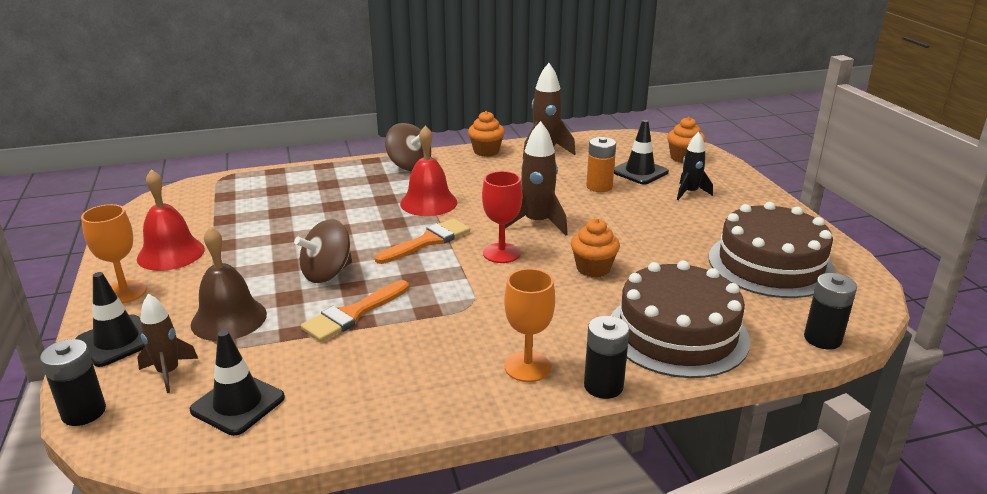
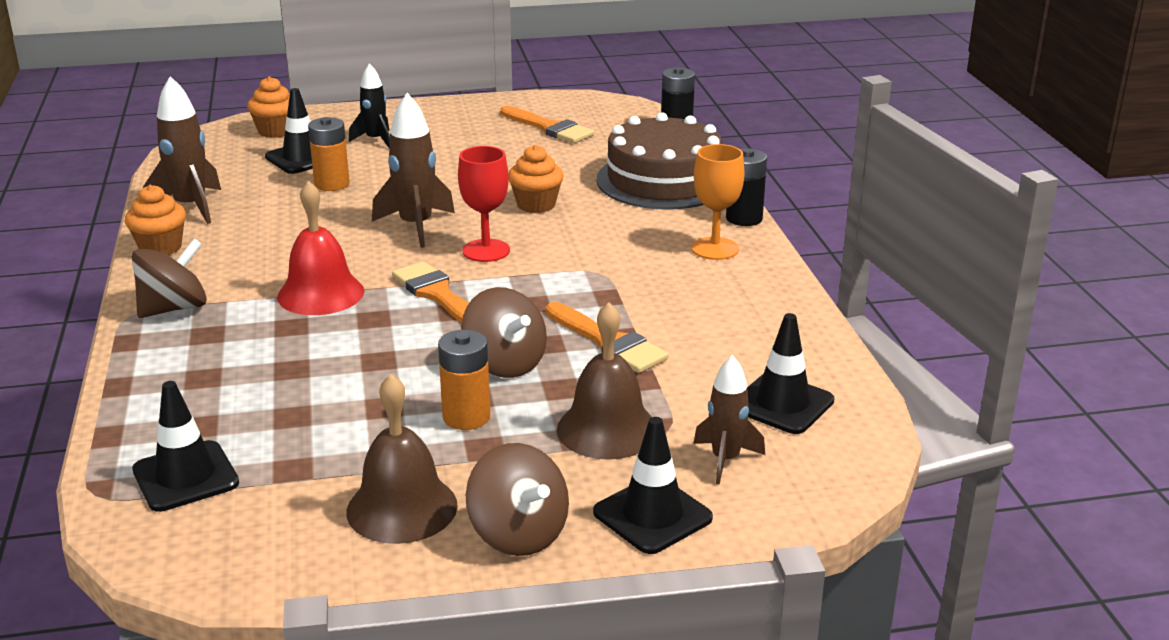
camera: 85 degrees left, 0 degrees up
black battery [40,339,106,426] -> none
orange goblet [81,204,147,304] -> brown spinning top [466,443,569,556]
red bell [137,169,205,271] -> brown bell [346,374,458,544]
brown cake [709,202,836,298] -> orange brush [500,106,594,143]
none -> black traffic cone [132,381,239,512]
none -> orange battery [438,330,490,430]

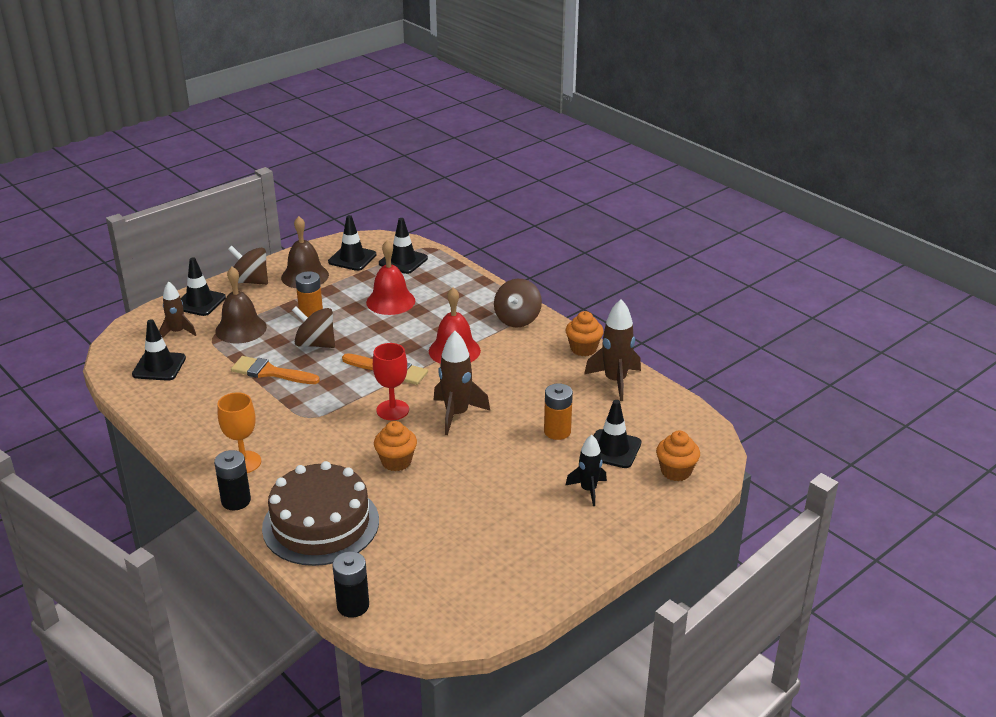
camera: 150 degrees right, 5 degrees up
orange brush [500,106,594,143] -> none
none -> black traffic cone [328,215,376,271]
none -> red bell [366,240,415,315]

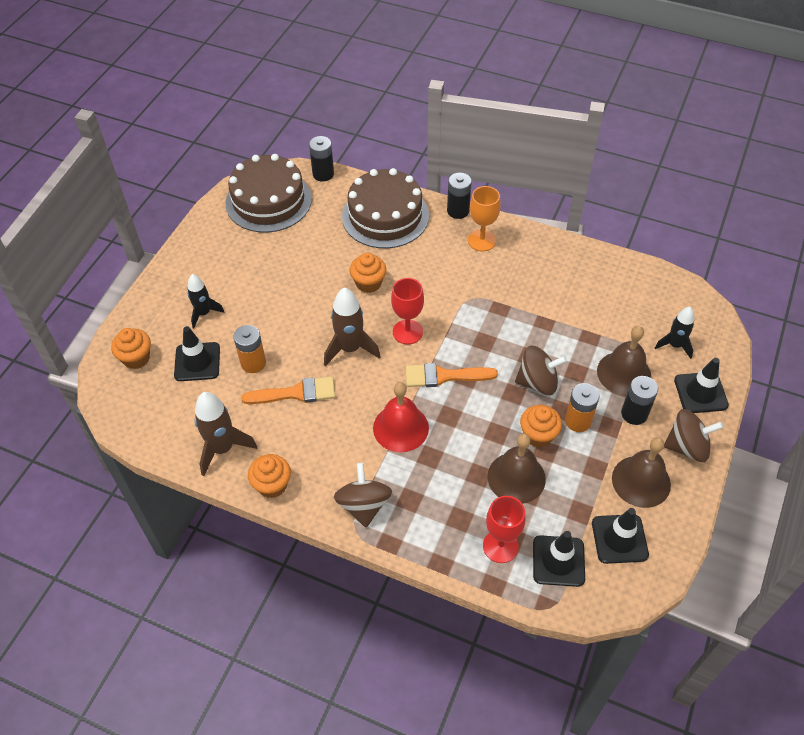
camera: 155 degrees right, 20 degrees up
black traffic cone [132,319,186,381] -> none
brown rocket [159,281,196,338] -> black rocket [655,307,694,359]
orange brush [231,356,320,384] -> orange brush moved to [241,376,336,404]
red bell [366,240,415,315] -> brown bell [488,433,546,504]
none -> brown cake [225,154,312,233]
none -> red goblet [483,496,526,563]
none -> orange cupcake [520,405,562,448]
none -> black battery [621,376,658,425]

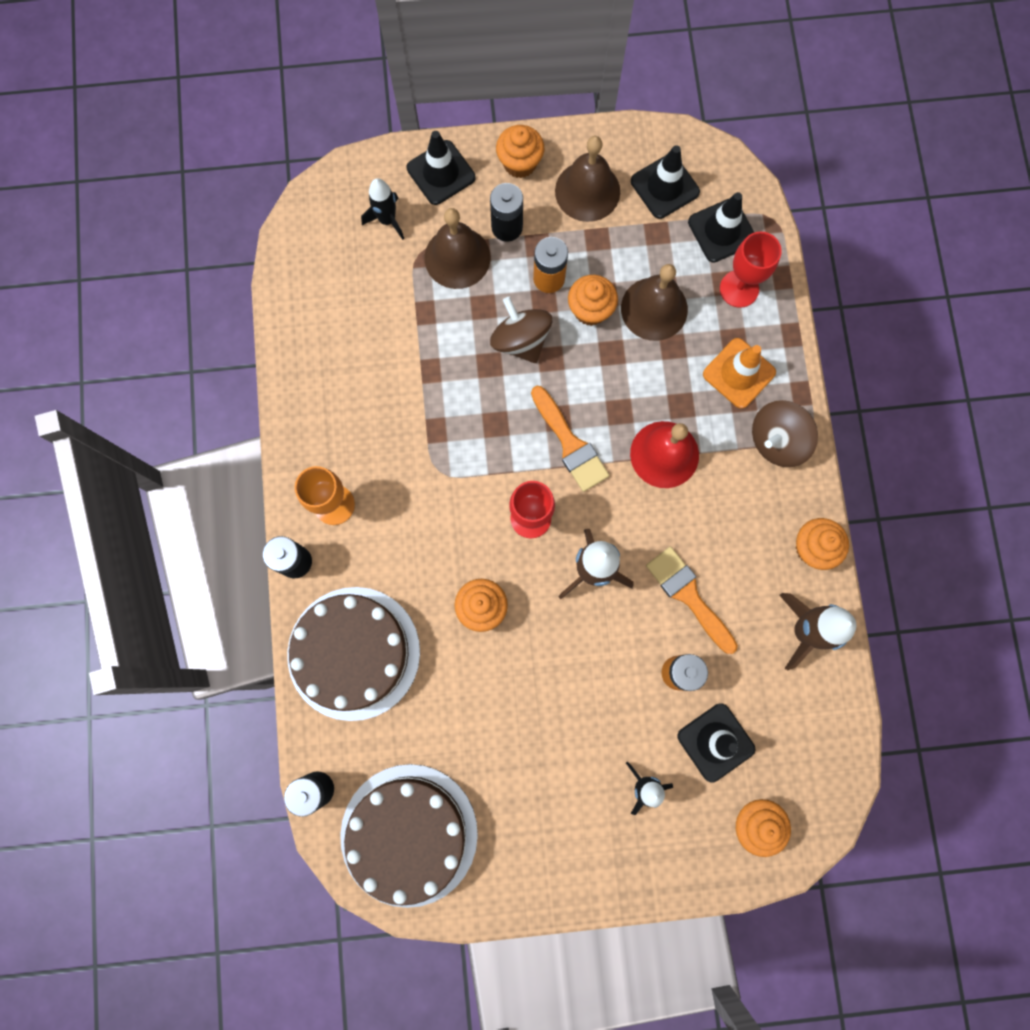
camera: 120 degrees left, 25 degrees up
brown spinning top [664,409,724,462] -> orange cupcake [496,125,544,178]
none -> orange traffic cone [703,338,776,409]

